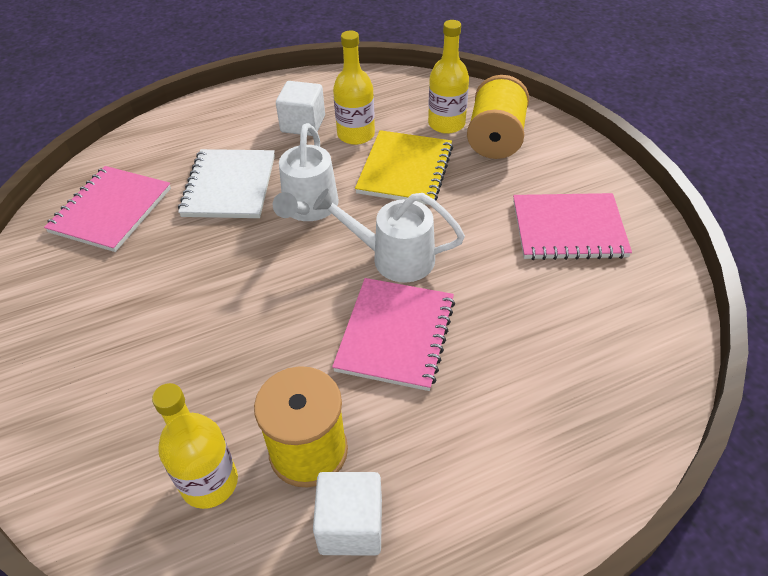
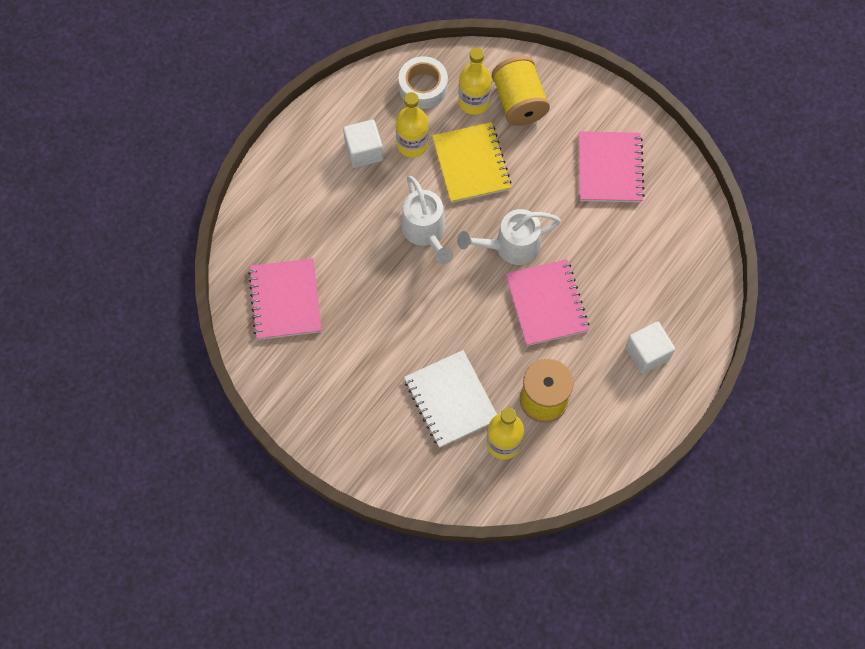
camera: 30 degrees left, 20 degrees up
white notebook [178,149,275,218] -> white notebook moved to [404,350,497,448]
white cube [313,472,382,556] -> white cube moved to [625,321,675,374]
pink notebook [513,193,632,260] -> pink notebook turned 60 degrees counterclockwise [579,131,645,203]
none -> white tape [399,56,448,109]

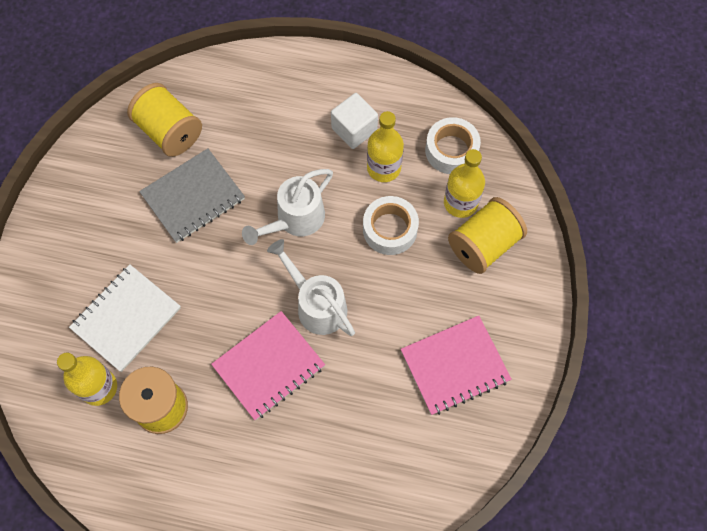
camera: 65 degrees right, 0 degrees up
pink notebook [248,258,322,340] -> yellow spool [127,83,202,157]
yellow notebook [432,122,512,203] -> white tape [363,196,419,255]
white cube [625,321,675,374] -> none
none -> grey notebook [139,148,245,243]

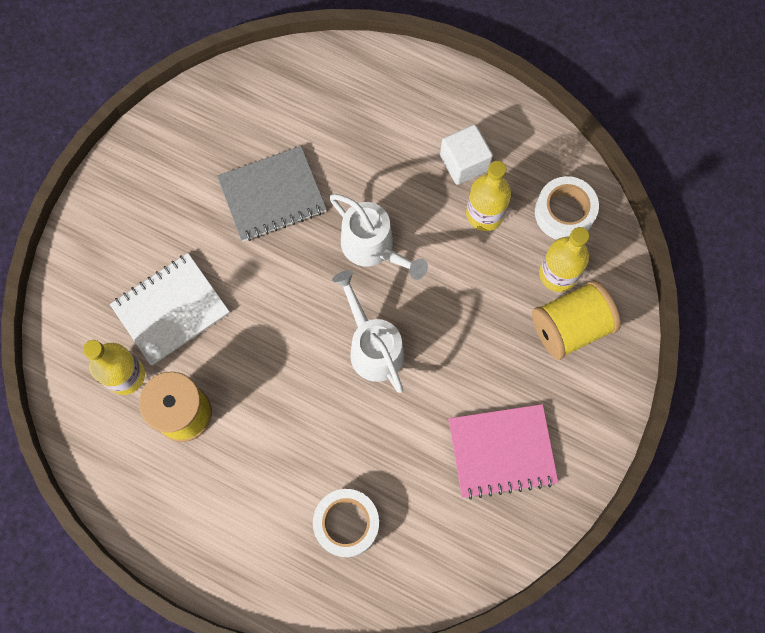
camera: 15 degrees right, 5 degrees up
yellow spool [127,83,202,157] -> none
pink notebook [211,311,325,420] -> none
white watering can [242,169,333,245] -> white watering can turned 105 degrees counterclockwise [329,194,428,280]
white tape [363,196,419,255] -> white tape moved to [313,489,379,557]

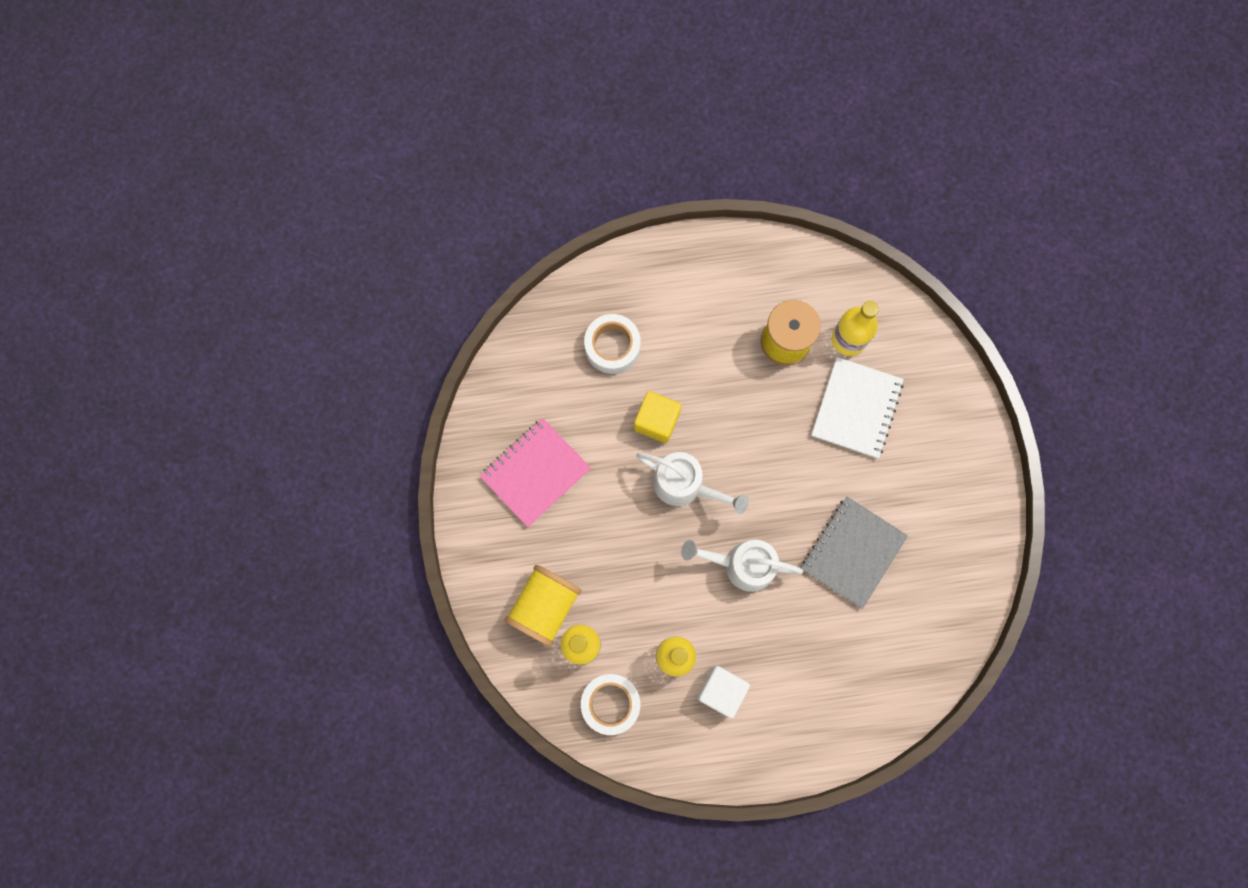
camera: 145 degrees right, 5 degrees up
none -> yellow cube [634,391,682,443]

